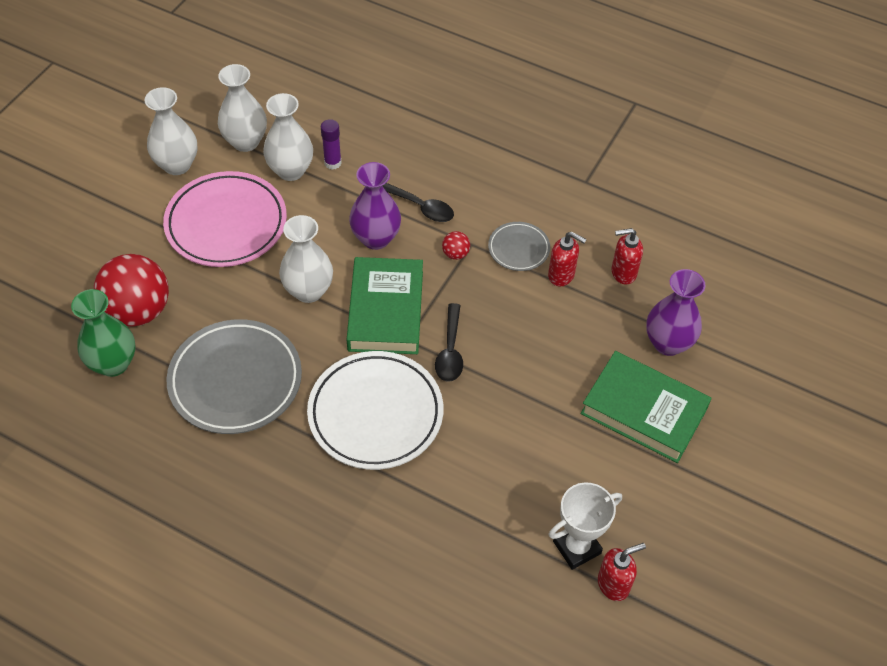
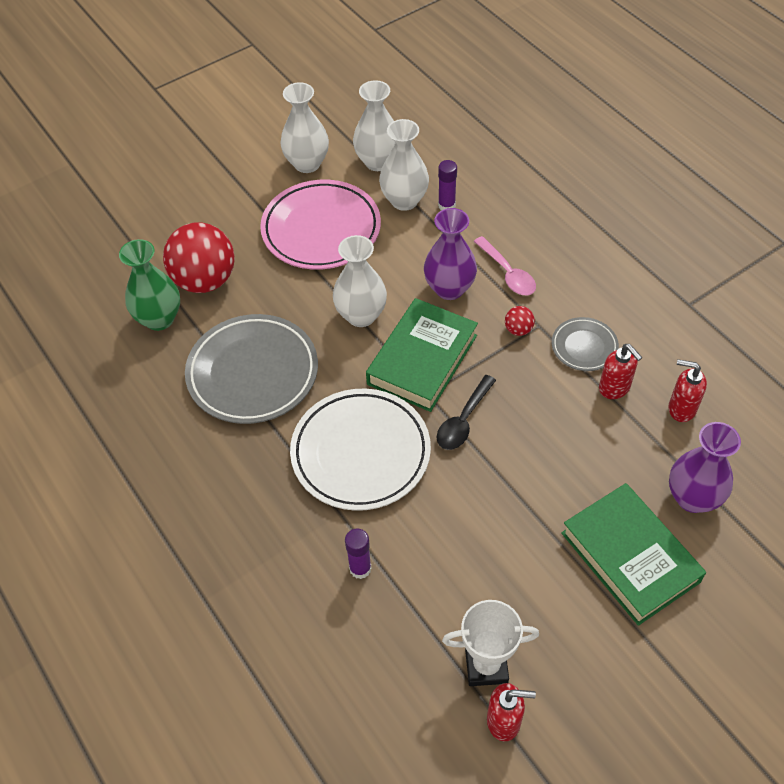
camera: 30 degrees right, 0 degrees up
black spoon [383,183,454,222] -> pink spoon [474,236,536,295]
none -> purple glue stick [345,529,371,579]

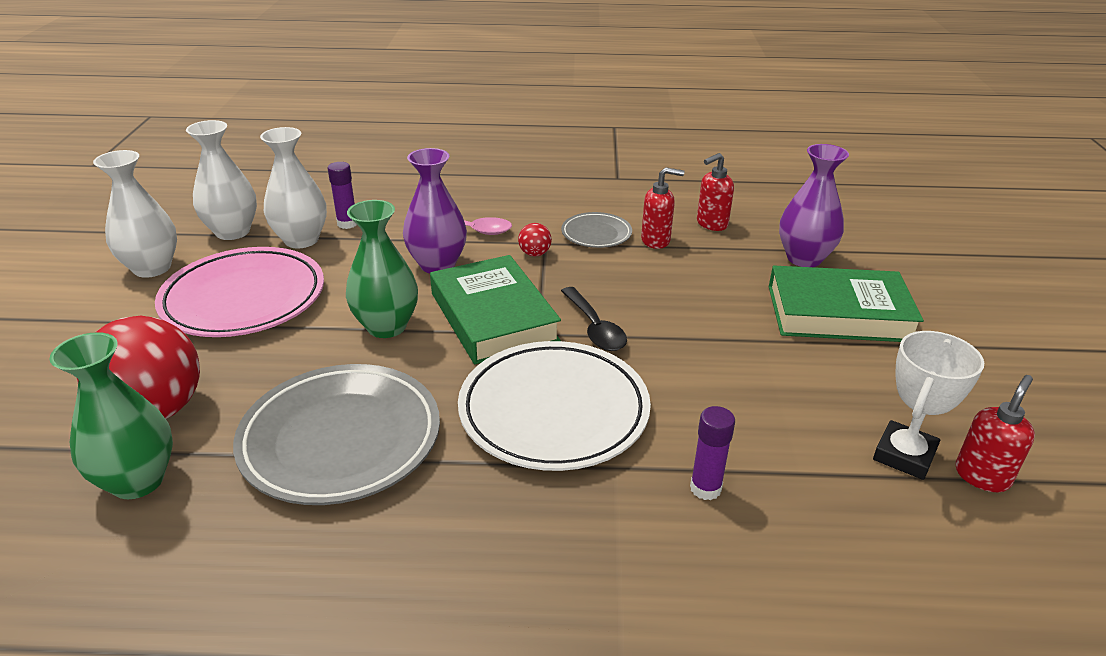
camera: 55 degrees left, 20 degrees down
white vase [333,235,387,327] -> green vase [346,200,418,338]

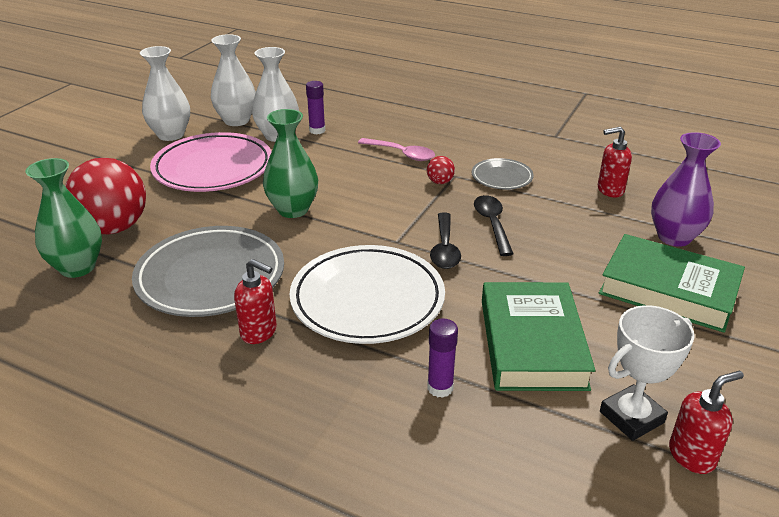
camera: 25 degrees right, 0 degrees up
purple vase [403,148,467,273] -> none
green book [430,255,561,364] -> green book moved to [482,282,596,391]
red soap dispenser [641,167,684,249] -> red soap dispenser moved to [234,259,277,344]
none -> black spoon [474,195,514,256]

